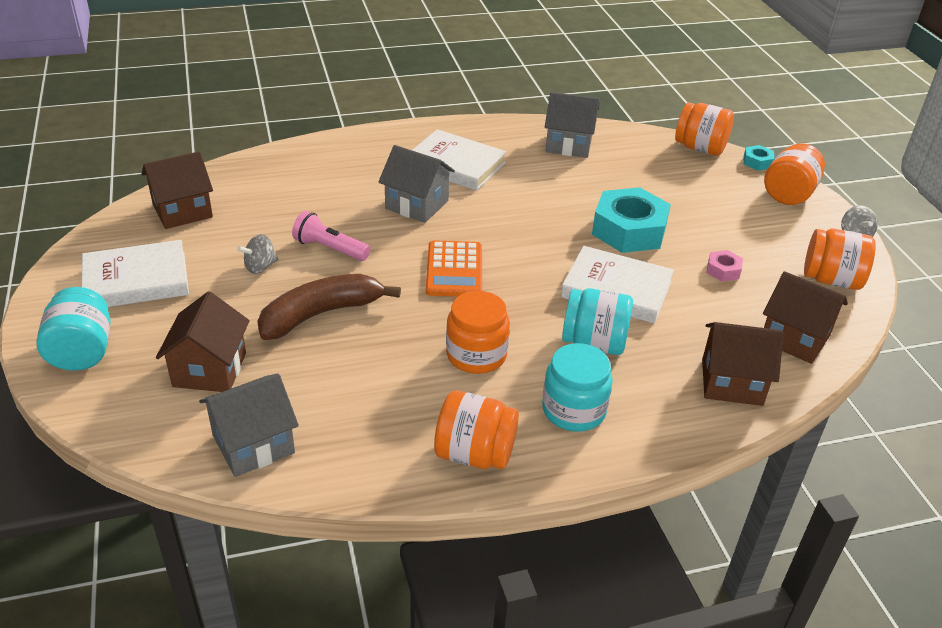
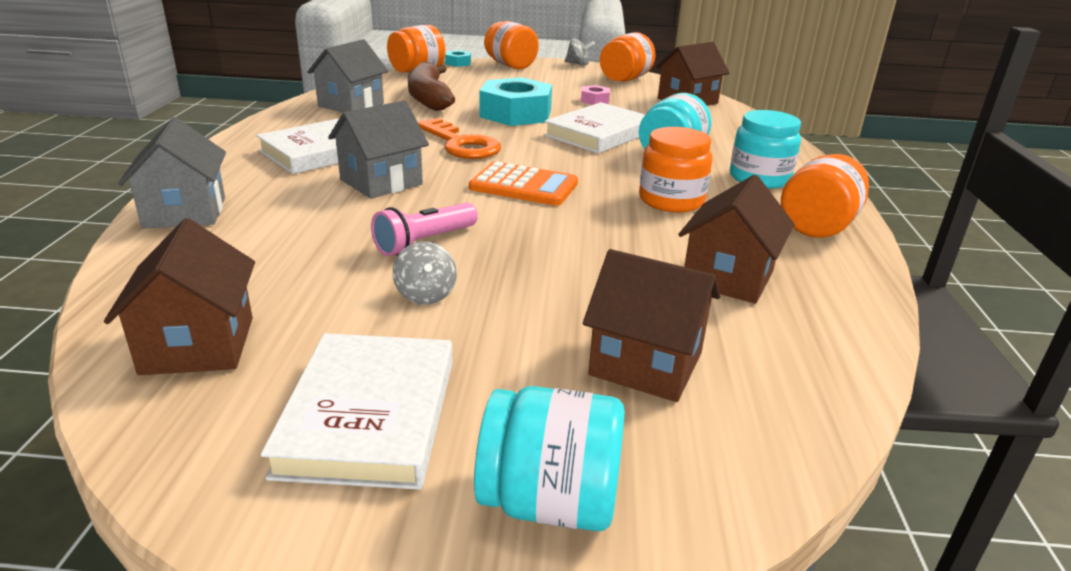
camera: 70 degrees left, 10 degrees down
grey house [199,373,299,477] -> grey house moved to [118,117,226,229]
brown banana [257,274,401,340] -> brown banana moved to [408,61,455,111]
brown house [702,322,784,406] -> brown house moved to [678,175,795,304]
none -> orange key [418,118,501,159]

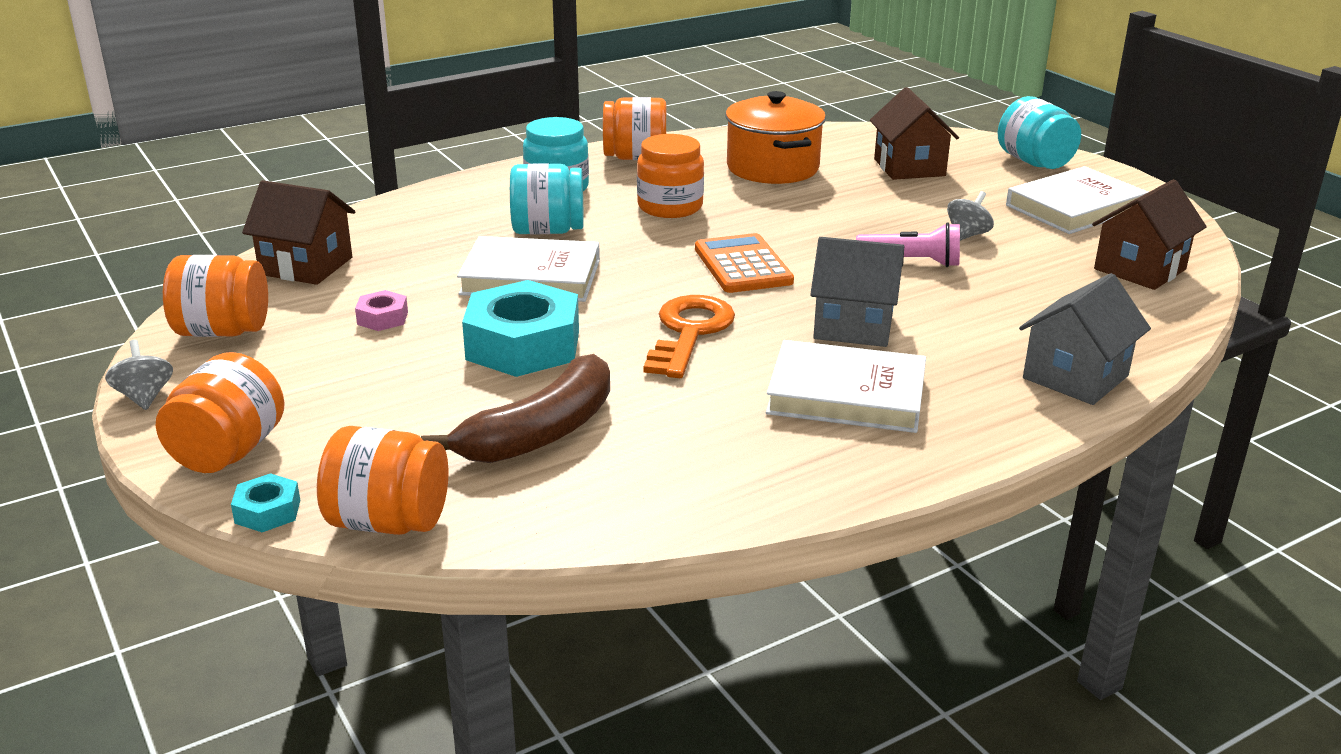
camera: 125 degrees left, 0 degrees up
grey house [307,39,388,112] -> none
brown house [678,175,795,304] -> orange pot [725,91,826,184]

